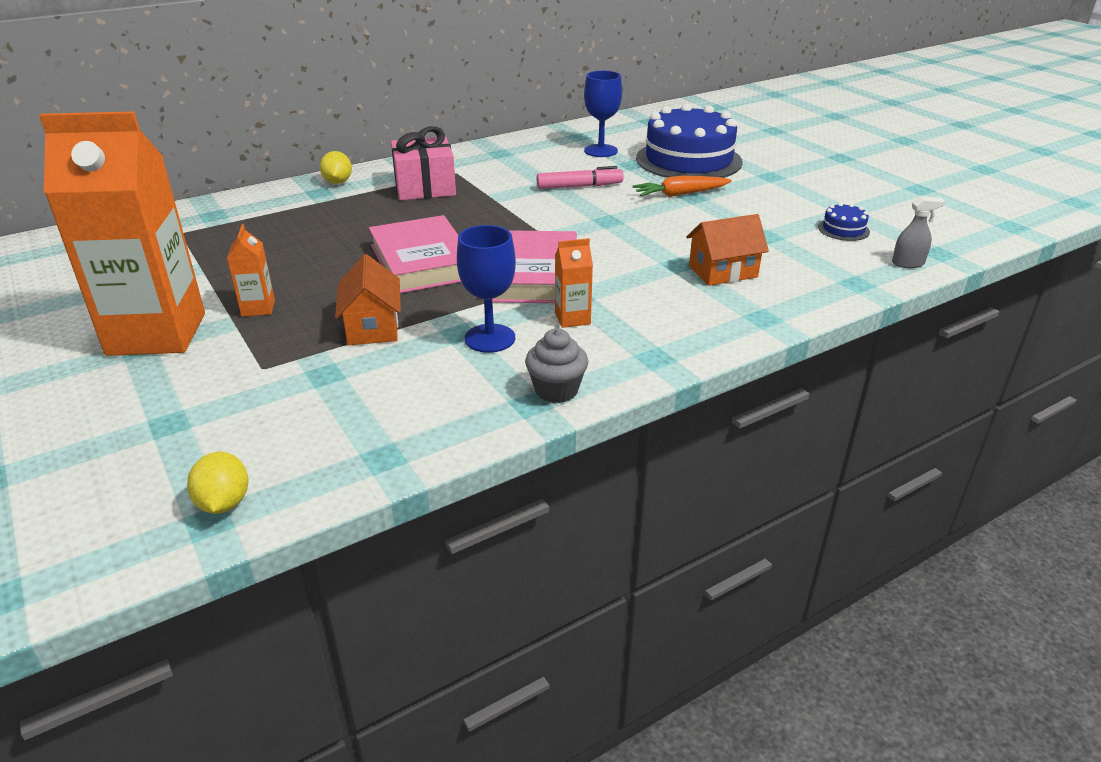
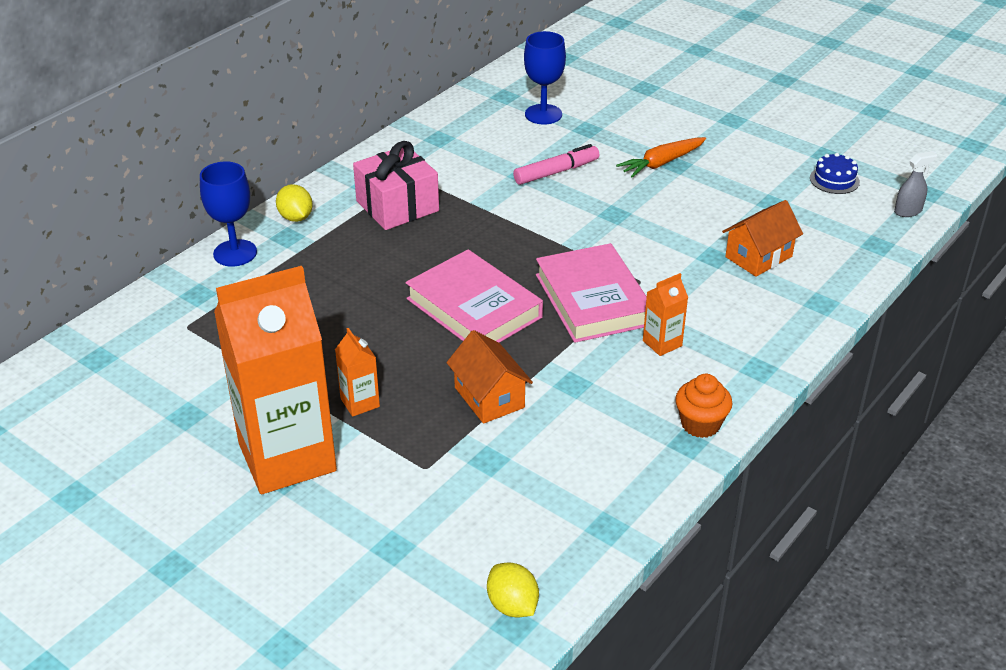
camera: 20 degrees left, 5 degrees up
blue goblet [457,225,516,353] -> blue goblet moved to [200,162,257,266]
grey cupcake [525,328,588,403] -> orange cupcake [675,374,733,438]
blue cake [636,103,743,178] -> none

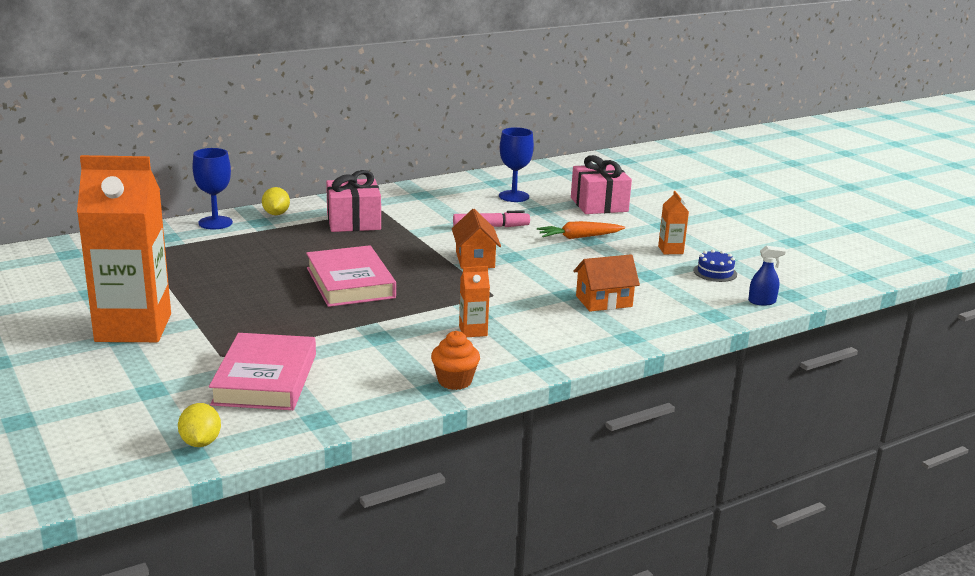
camera: 20 degrees right, 15 degrees down
orange carton [335,328,380,417] -> orange carton moved to [658,191,689,254]
orange house [447,330,533,424] -> orange house moved to [452,209,501,269]
pink book [536,243,647,343] -> pink book moved to [209,333,316,410]
grey spray bottle [894,151,937,217] -> blue spray bottle [748,246,786,306]
none -> pink gift [571,155,632,214]

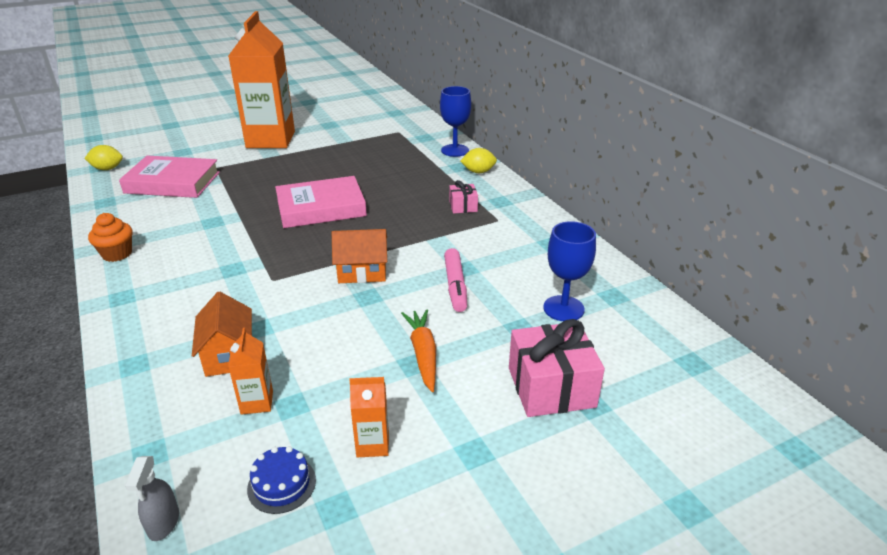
camera: 95 degrees right, 10 degrees up
pink gift [326,170,381,232] -> pink gift [449,180,478,214], size x0.52
orange carton [459,266,490,337] -> orange carton moved to [228,328,273,415]
blue spray bottle [748,246,786,306] -> grey spray bottle [125,456,179,541]

